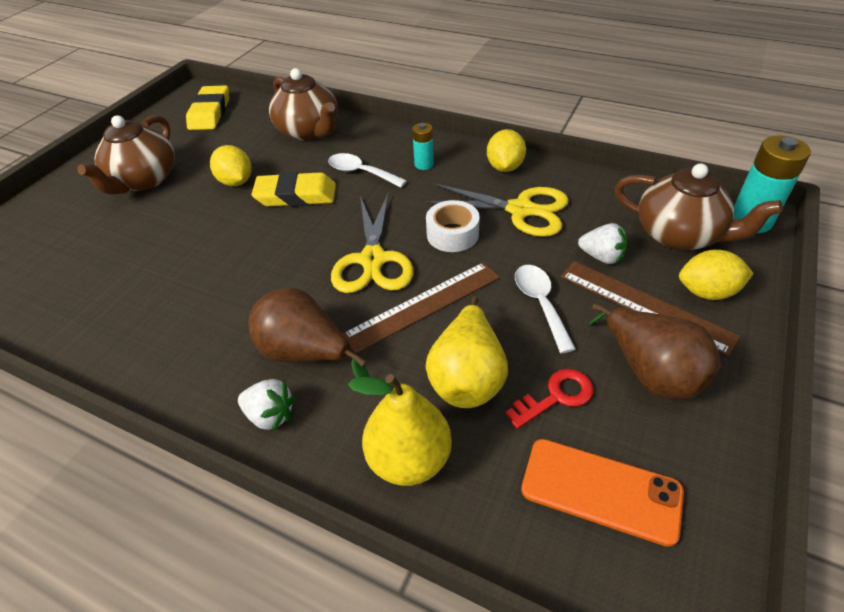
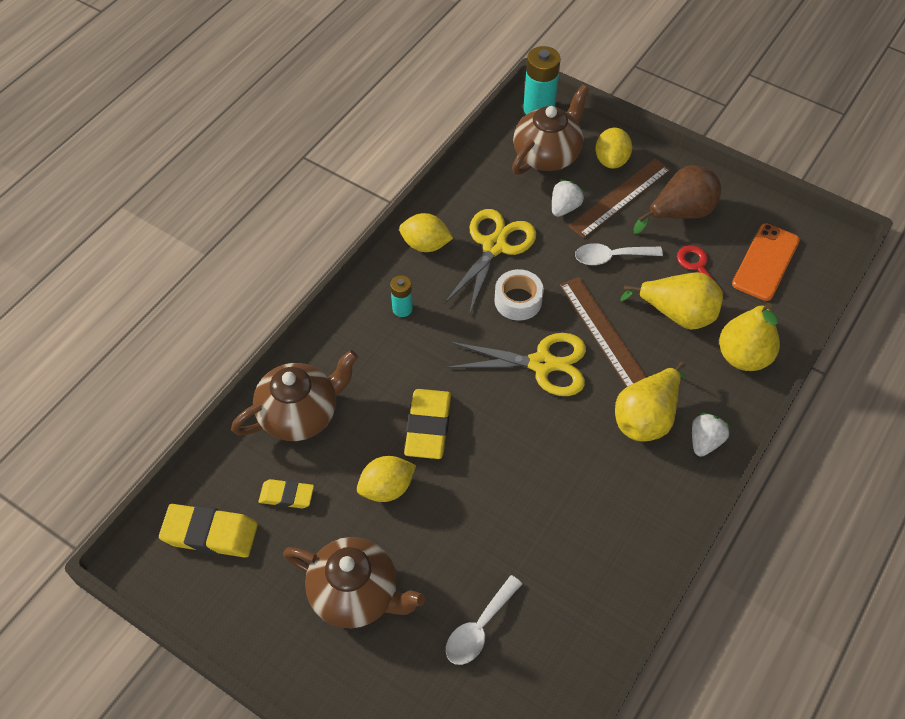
camera: 85 degrees left, 10 degrees up
brown pear [249,288,369,378] -> yellow pear [615,362,685,441]
white spoon [328,153,407,187] -> white spoon moved to [446,575,522,665]
none -> yellow eraser [259,479,314,508]

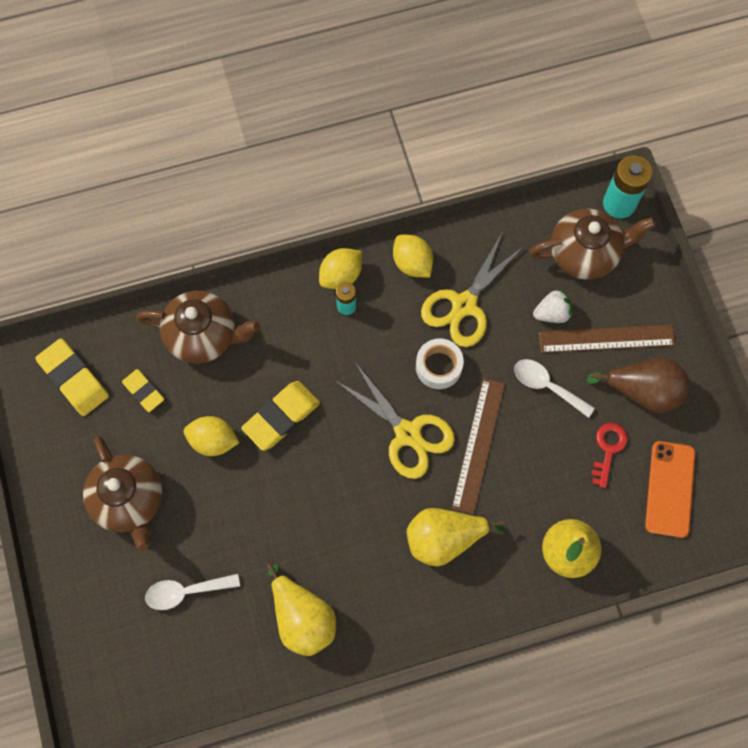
camera: 40 degrees right, 15 degrees up
yellow scissors [444,209,536,315] -> yellow scissors turned 150 degrees clockwise [421,234,525,347]
yellow lemon [595,128,632,169] -> yellow lemon moved to [319,248,362,289]
yellow pear [620,272,723,330] -> yellow pear moved to [267,564,336,656]
white strawberry [692,412,730,457] -> none
orange phone [732,224,800,301] -> orange phone turned 60 degrees counterclockwise [645,441,695,538]

